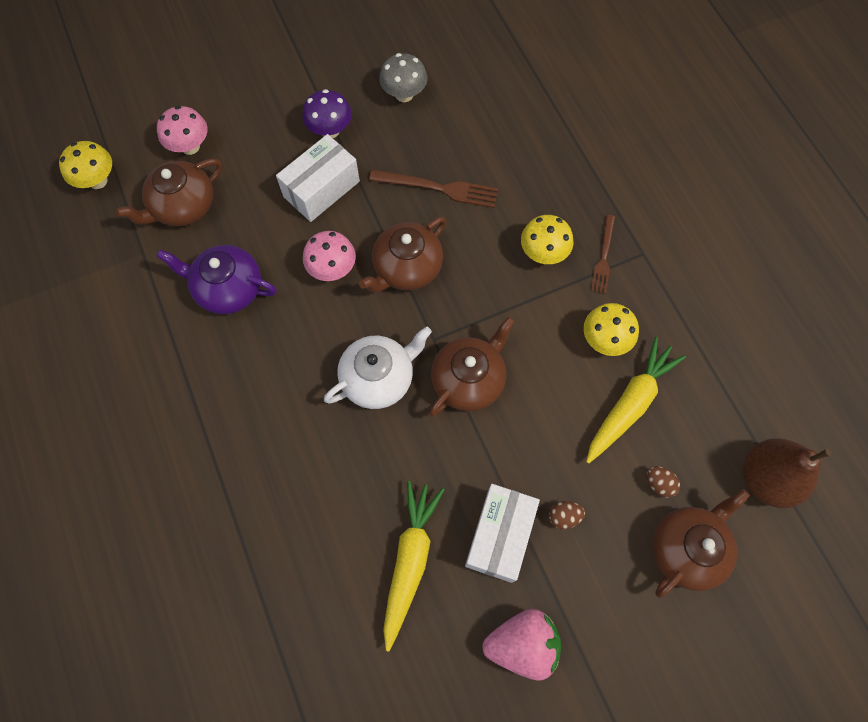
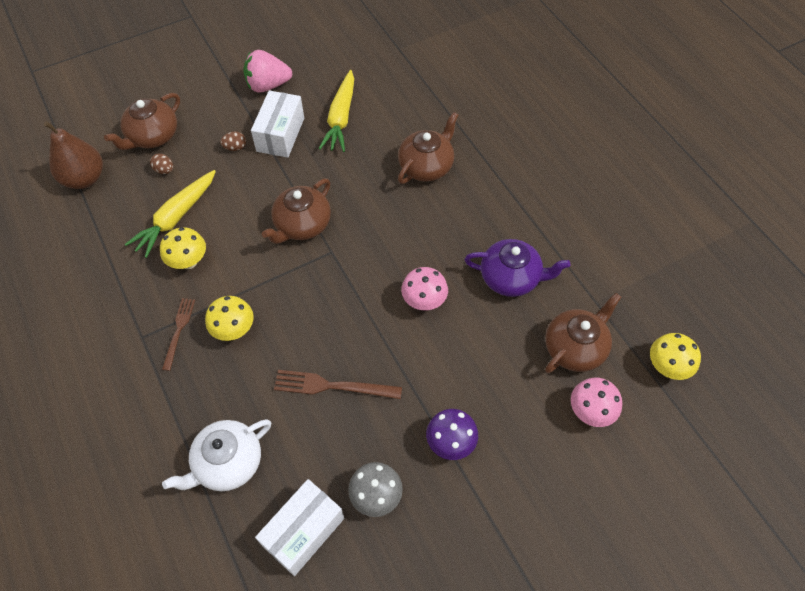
camera: 175 degrees right, 10 degrees down
white box [276,134,360,222] -> white box moved to [255,479,344,576]
white teapot [324,326,432,409] -> white teapot moved to [162,419,271,491]
brown teapot [359,217,446,293] -> brown teapot moved to [398,112,458,184]

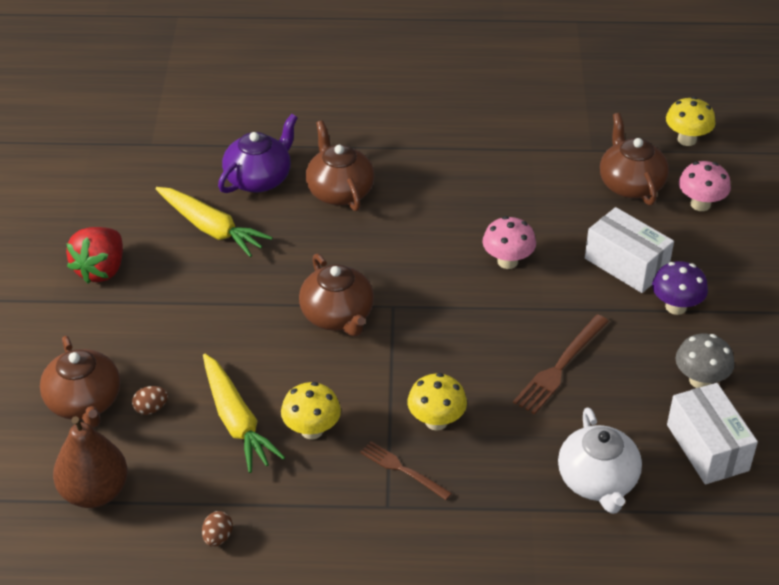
camera: 60 degrees left, 15 degrees down
brown egg [220,131,246,151] -> brown egg moved to [202,511,233,547]
pink strawberry [243,50,292,93] -> red strawberry [66,227,123,284]
white box [251,90,304,158] -> white box moved to [585,207,674,293]
purple teapot [464,239,570,297] -> purple teapot moved to [218,114,298,193]

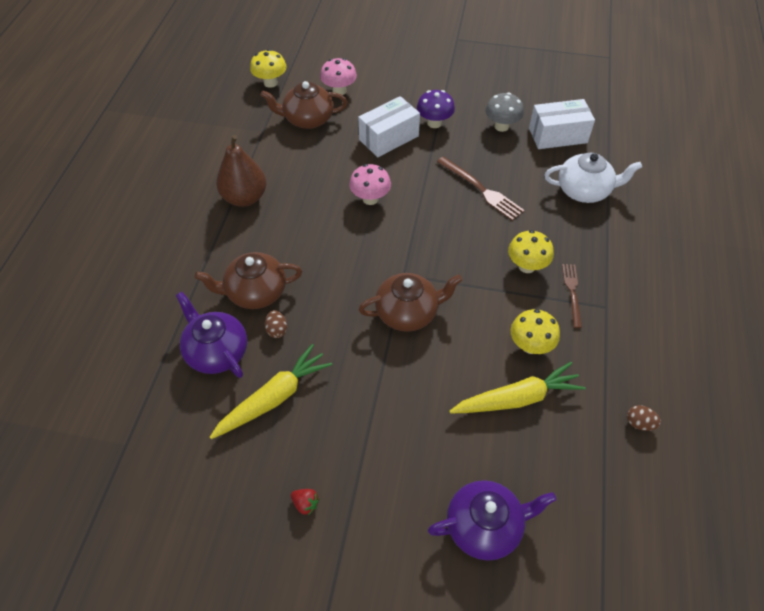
camera: 80 degrees left, 10 degrees up
brown teapot [40,336,120,428] -> purple teapot [428,480,556,561]
brown pear [53,416,128,508] -> brown pear moved to [216,135,266,207]
red strawberry [66,227,123,284] -> red strawberry [291,489,320,515], size x0.44
brown egg [132,386,168,415] -> brown egg moved to [265,310,287,338]
brown fork [360,441,452,500] -> brown fork turned 135 degrees clockwise [562,264,582,328]

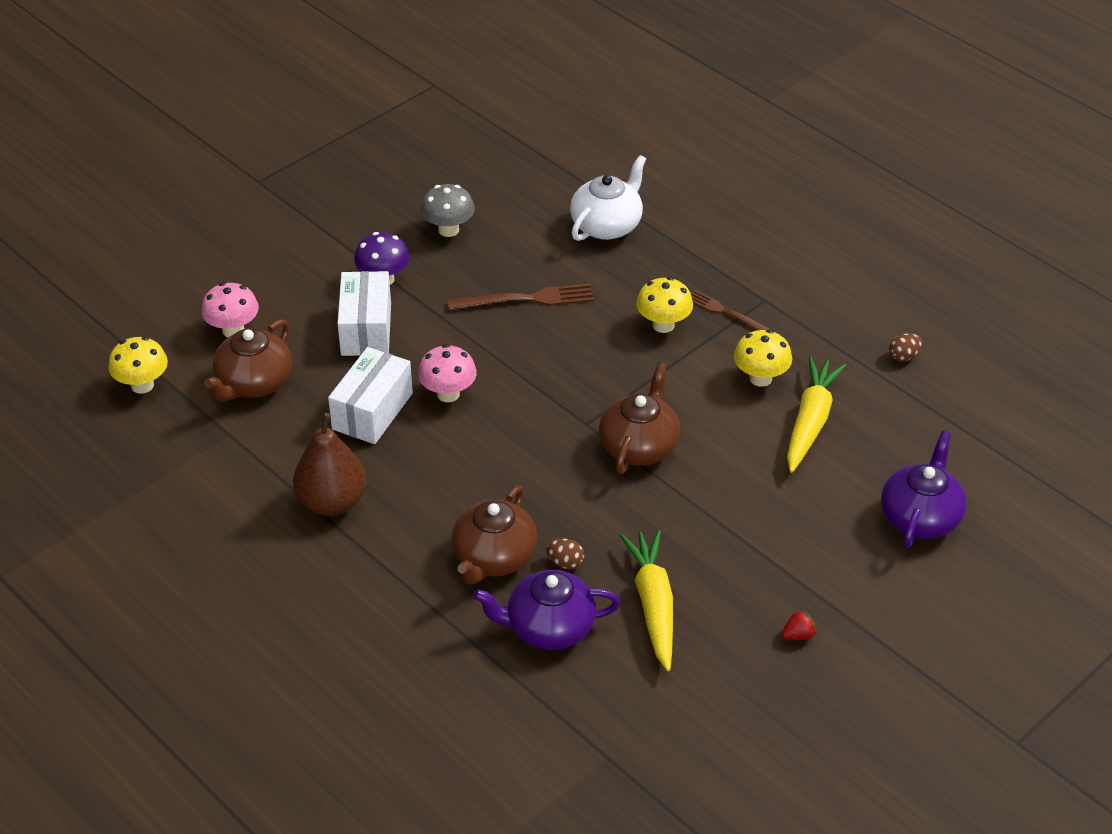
camera: 55 degrees left, 10 degrees down
white box [529,99,595,149] -> white box moved to [328,347,413,444]

